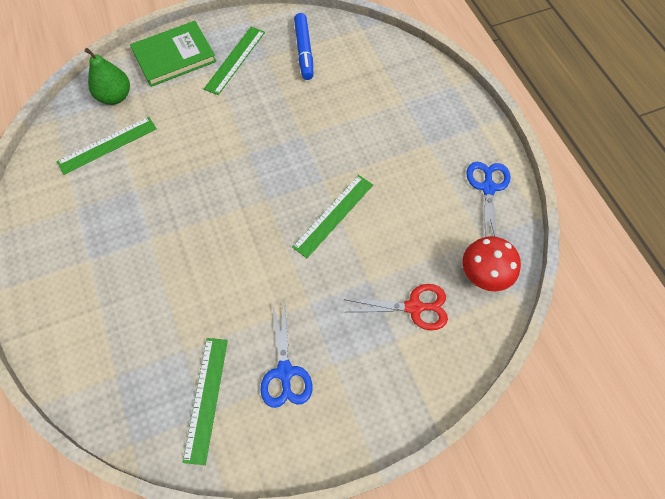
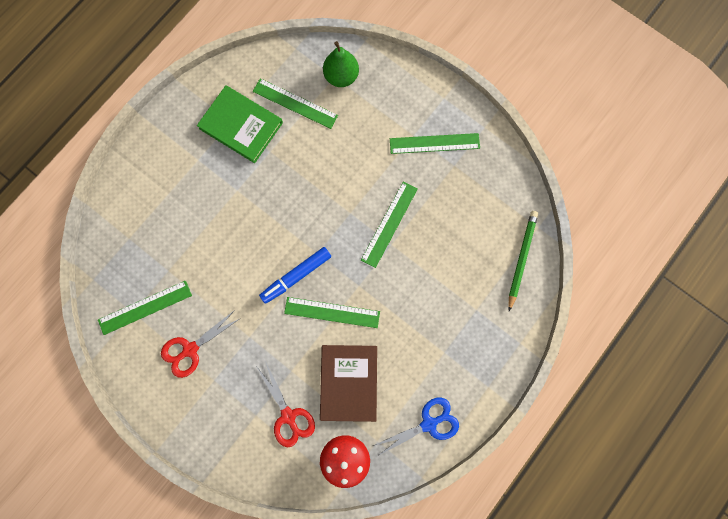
camera: 60 degrees right, 15 degrees up
green book [130,21,217,87] -> green book moved to [197,85,283,163]
blue scissors [260,302,312,408] -> red scissors [161,310,241,378]
blue marker [294,13,314,80] -> blue marker moved to [259,247,331,304]
none -> brown book [320,345,377,422]
none -> green ruler [361,182,418,268]
none -> green pencil [508,211,538,311]

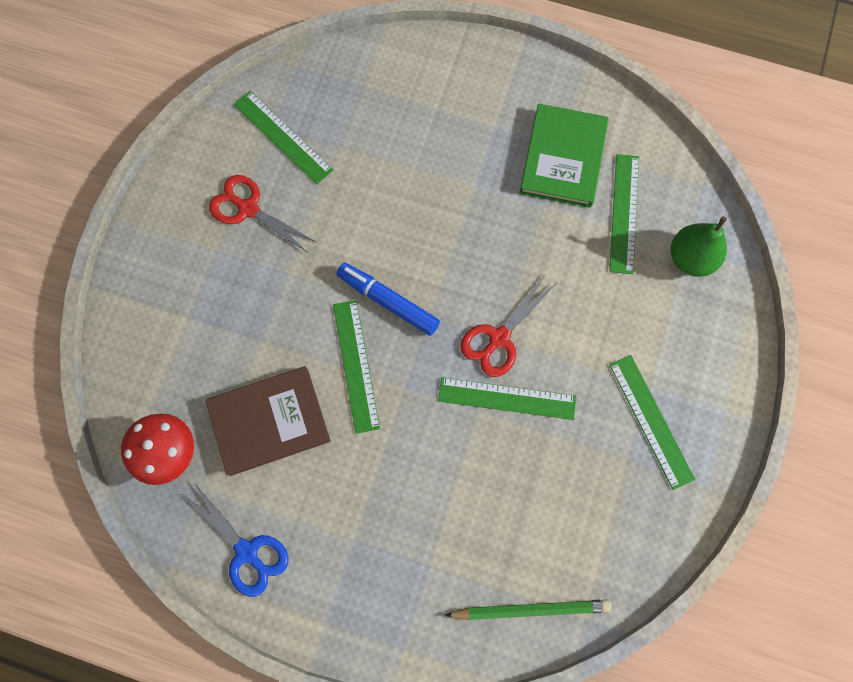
camera: 70 degrees right, 5 degrees down
red scissors [256,361,315,447] -> red scissors moved to [460,276,556,377]

